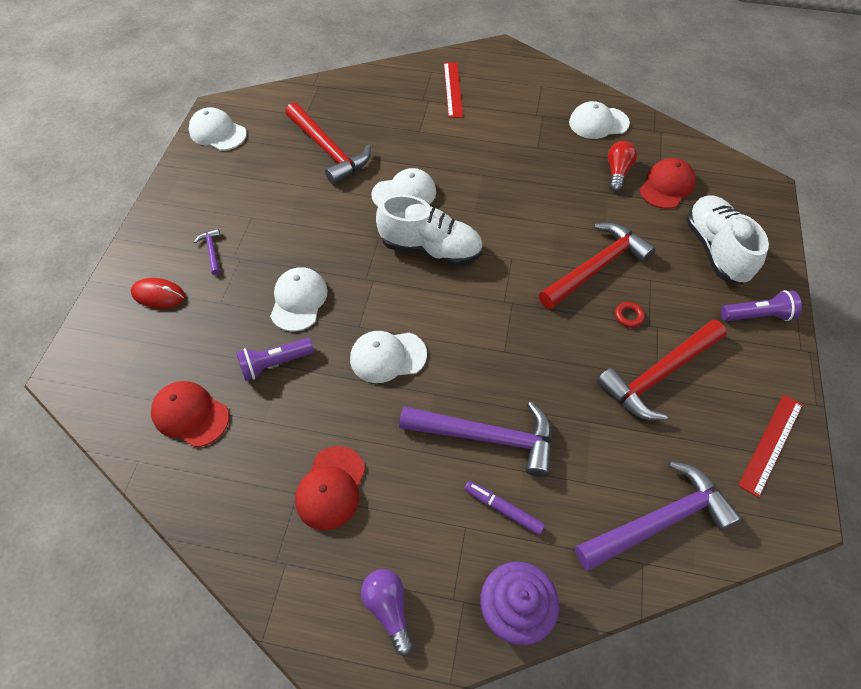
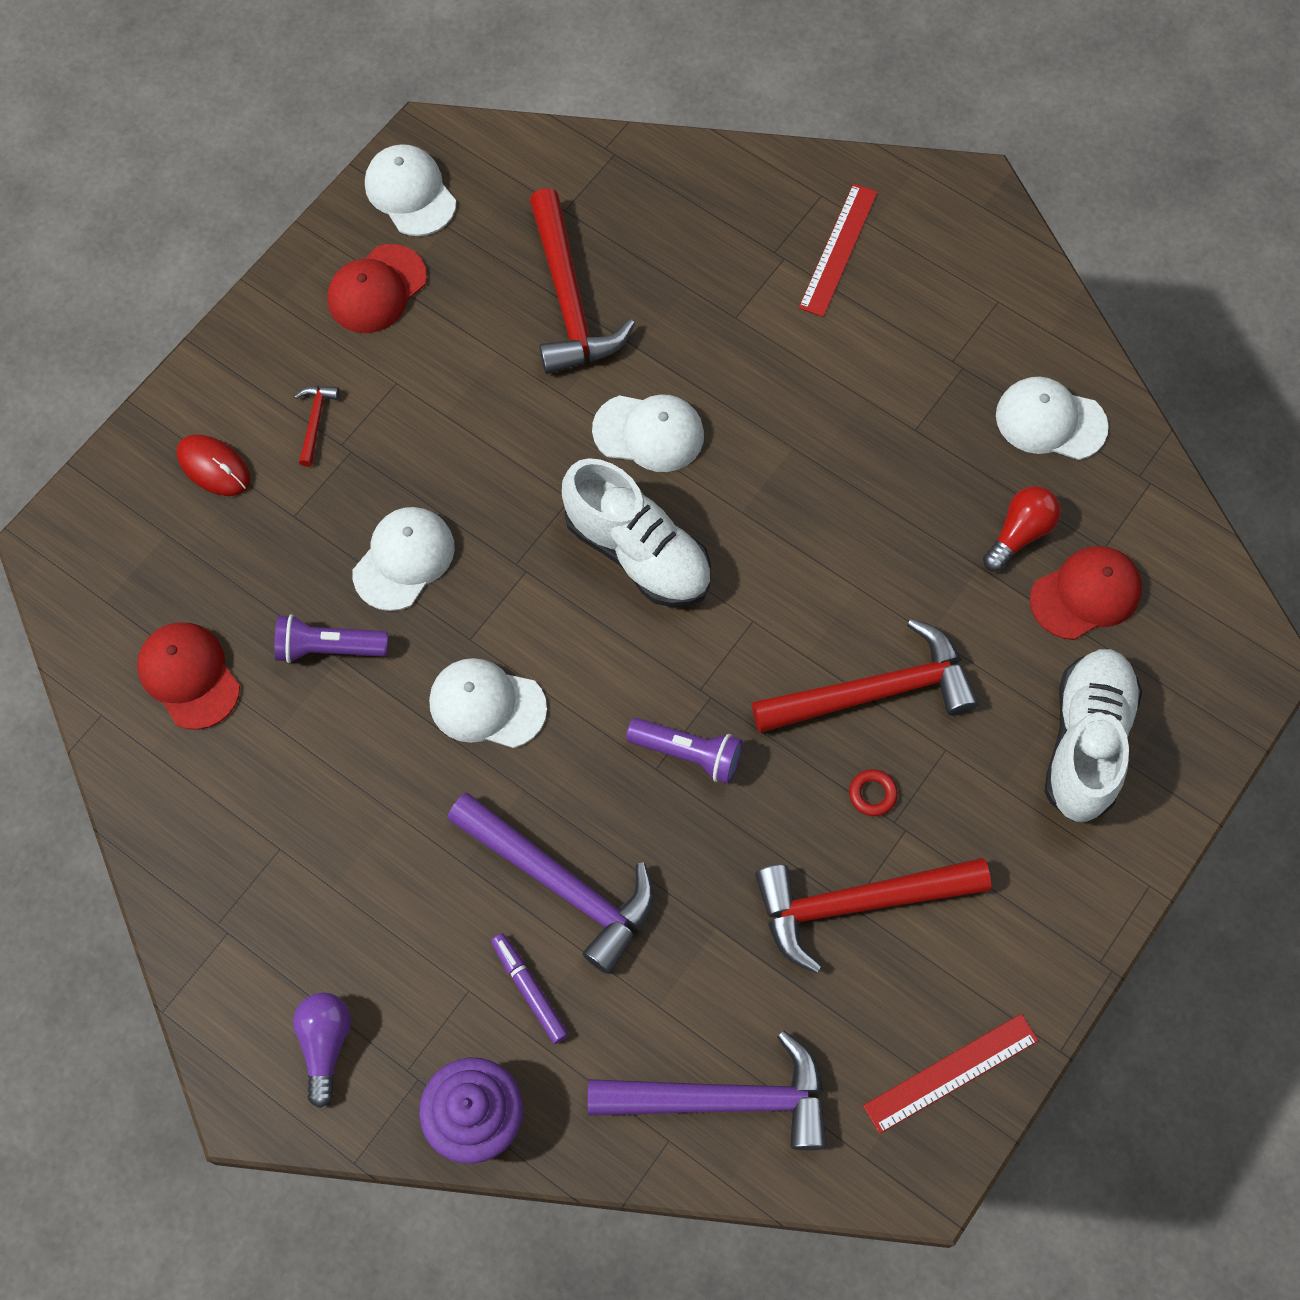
camera: 25 degrees right, 10 degrees up
purple hammer [194,229,221,275] -> red hammer [294,386,339,467]
red cap [295,446,366,531] -> red cap moved to [327,244,427,333]
purple flashlight [721,290,802,321] -> purple flashlight moved to [626,718,743,784]

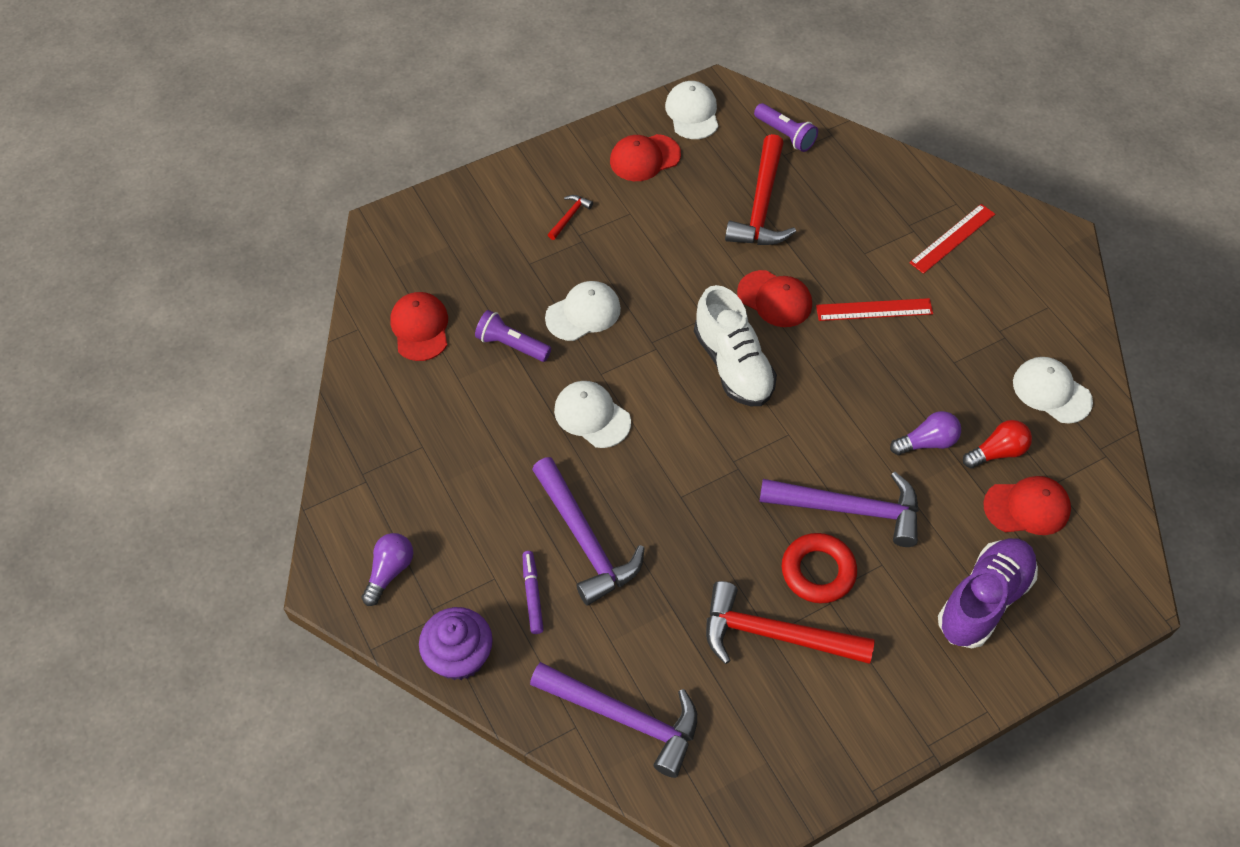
camera: 25 degrees right, 10 degrees down
red mouse [177,435,250,496] -> none
white cap [592,394,704,472] -> red cap [737,270,812,327]
purple flashlight [626,718,743,784] -> purple flashlight moved to [754,103,818,152]
red hammer [752,618,979,733] -> purple hammer [759,472,919,547]
red ring [849,769,898,816] -> red ring [782,533,857,603], size x2.12
red ruler [863,1014,1039,1134] -> red ruler moved to [816,298,933,321]
white shoe [1044,649,1142,822] -> purple shoe [938,538,1038,648]
none -> purple light bulb [890,411,961,455]

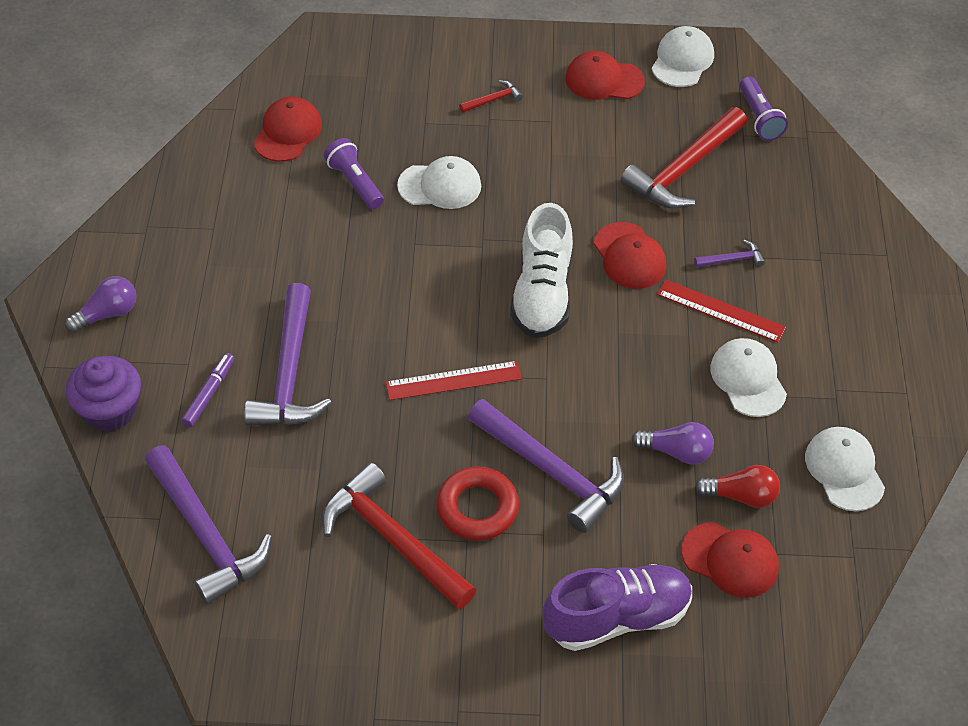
camera: 30 degrees right, 5 degrees down
white cap [554,381,631,448] -> white cap moved to [710,338,787,417]
red ruler [909,204,995,274] -> red ruler moved to [386,361,522,400]
none -> purple hammer [694,240,765,268]

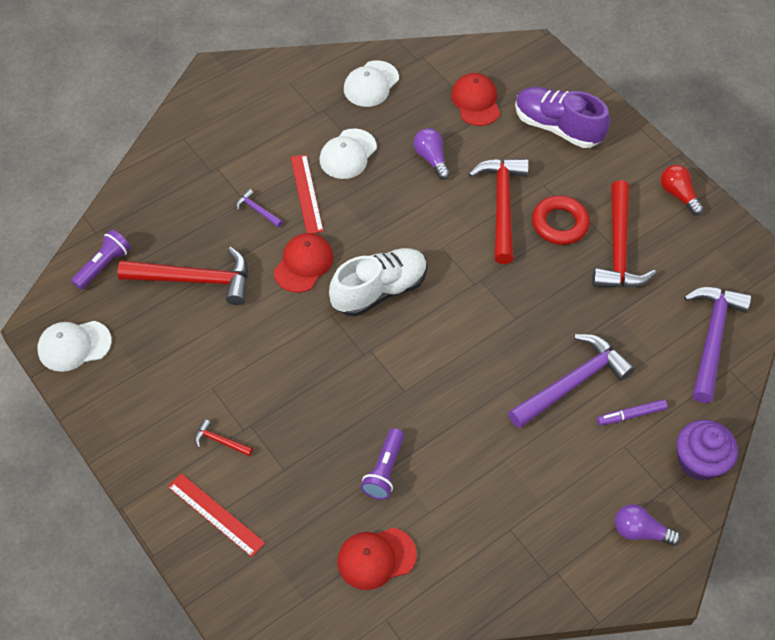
camera: 130 degrees left, 5 degrees up
red ruler [386,361,522,400] -> red ruler moved to [168,473,265,557]
white cap [397,156,481,209] -> none
purple hammer [468,399,624,533] -> red hammer [469,159,529,264]
red cap [565,51,645,100] -> none
red light bulb [695,465,780,508] -> red light bulb moved to [661,165,704,216]

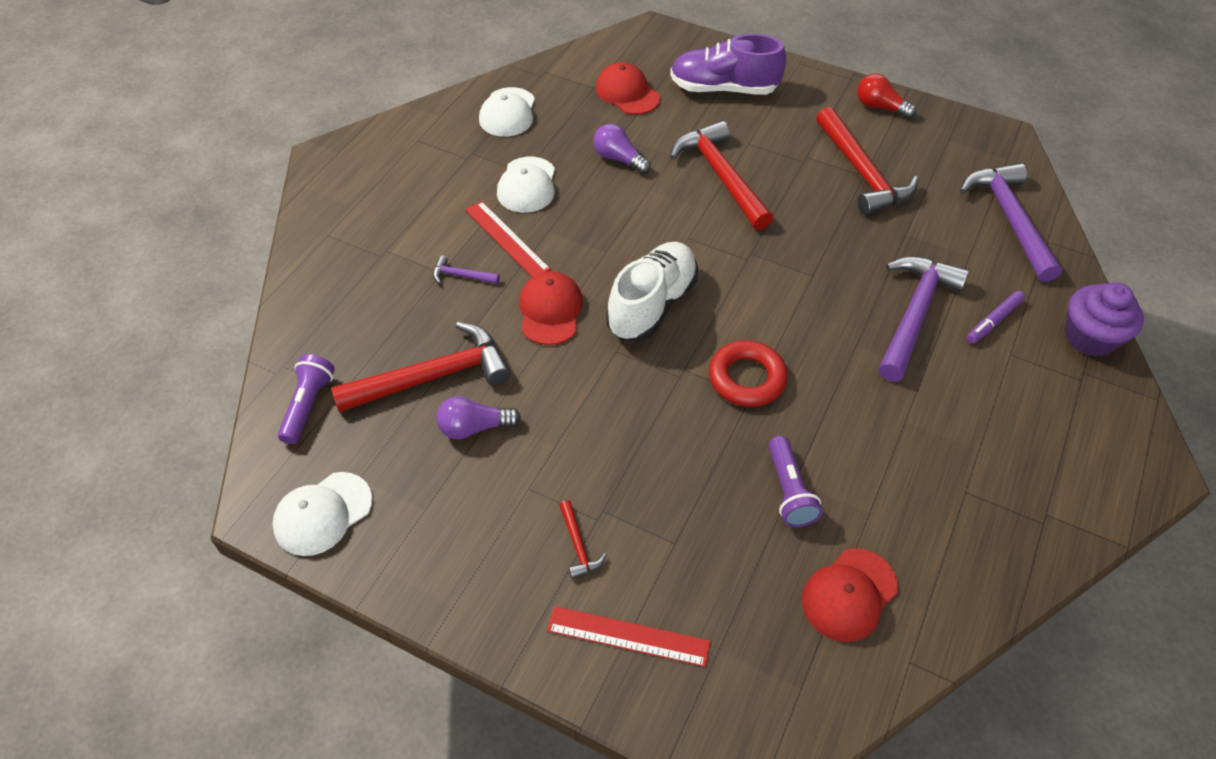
camera: 25 degrees left, 5 degrees down
red hammer [195,419,253,456] -> red hammer turned 105 degrees counterclockwise [559,500,606,579]
red ring [532,195,590,245] -> red ring moved to [709,340,788,407]
purple light bulb [615,504,681,546] -> purple light bulb moved to [436,396,521,439]

